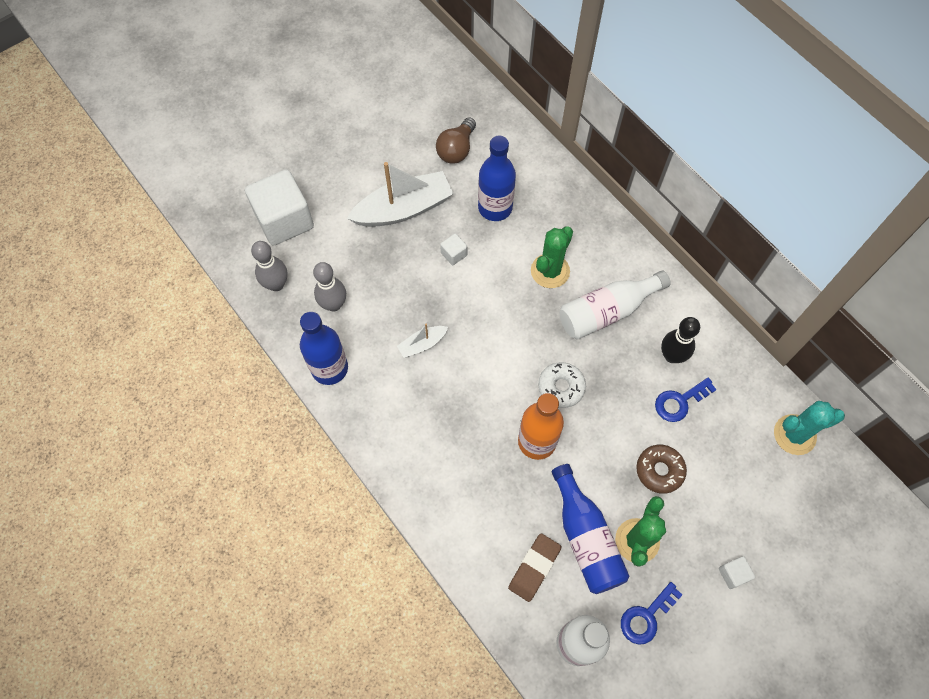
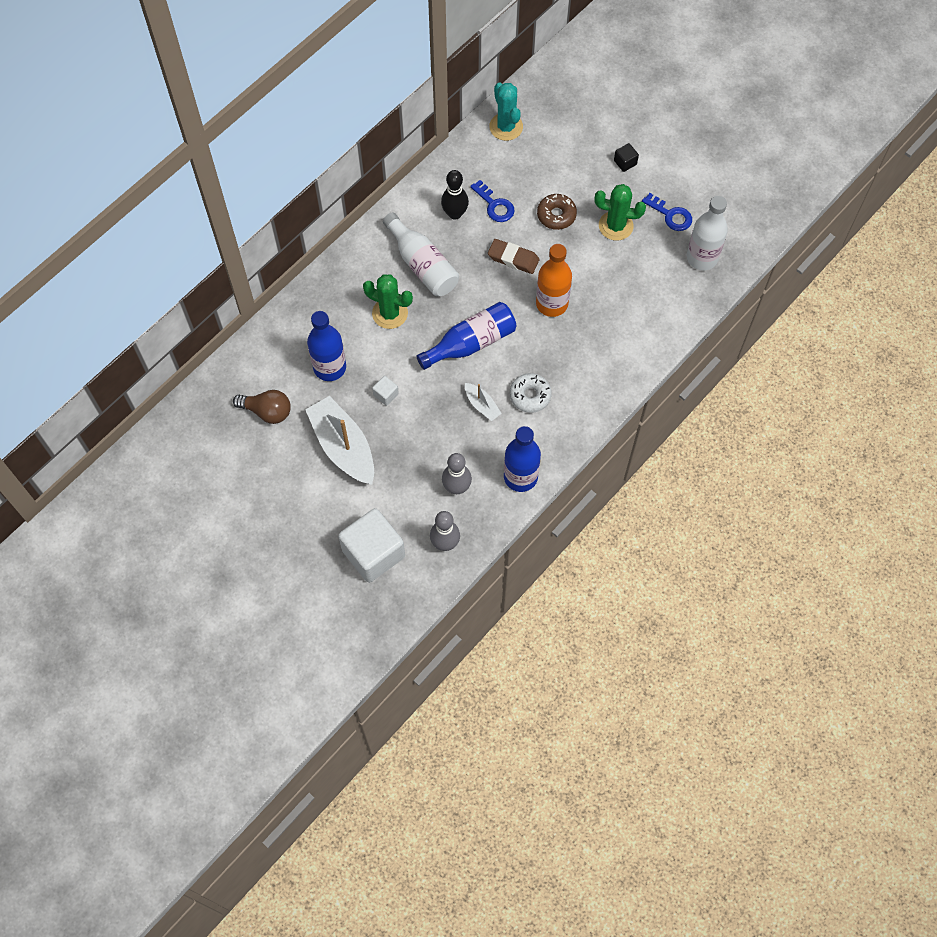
camera: 100 degrees left, 0 degrees up
brown eraser [508,533,562,602] -> brown eraser moved to [488,239,539,274]
white donut [538,362,586,408] -> white donut moved to [510,373,552,413]
blue bottle [552,464,629,594] -> blue bottle moved to [416,302,516,370]
white cube [719,556,755,589] -> black cube [614,143,639,172]

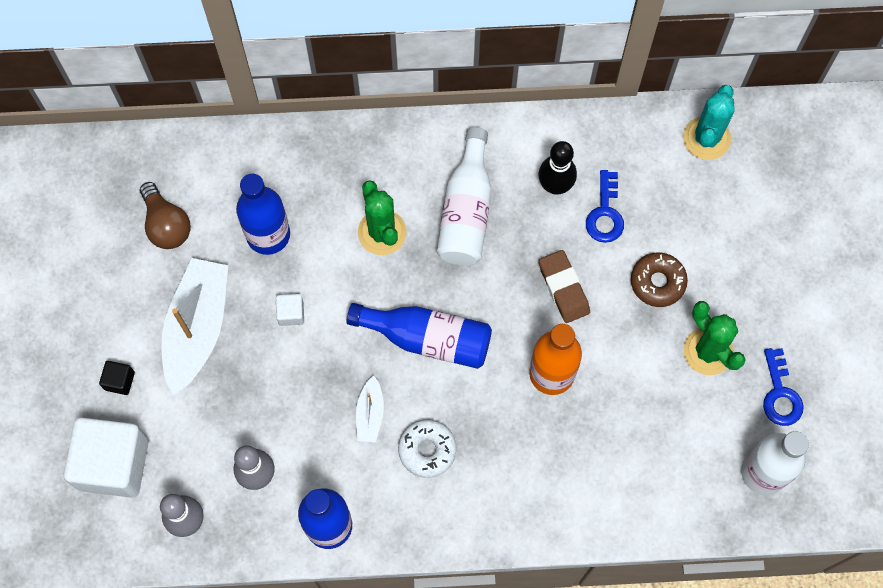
camera: 45 degrees right, 5 degrees up
black cube [614,143,639,172] -> black cube moved to [99,361,135,395]

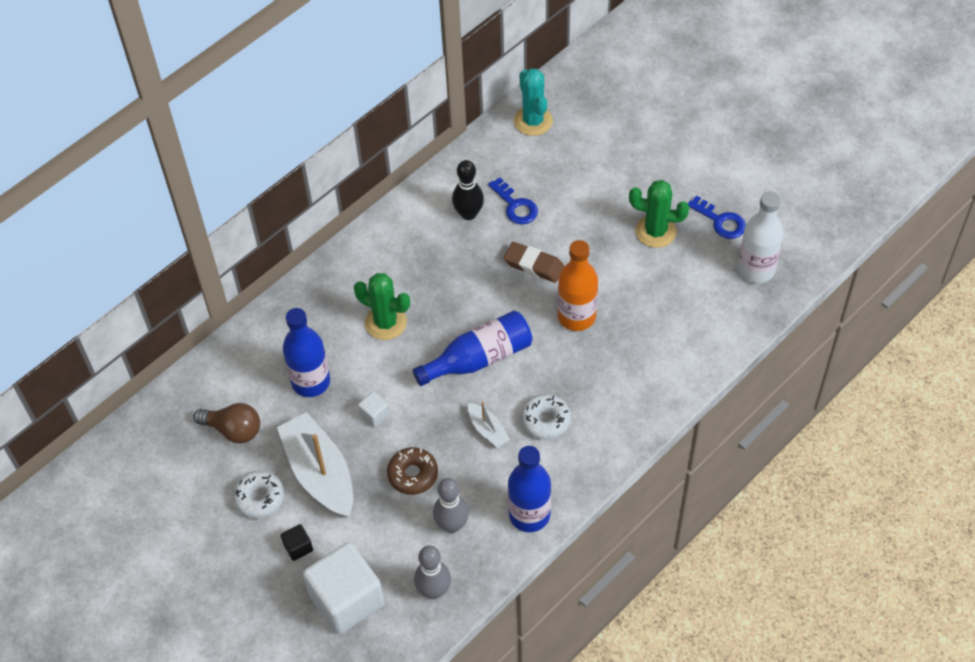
camera: 40 degrees left, 15 degrees down
white bottle [437,127,491,265] -> none
brown donut [631,252,688,307] -> brown donut moved to [387,447,438,495]
none -> white donut [233,471,284,519]

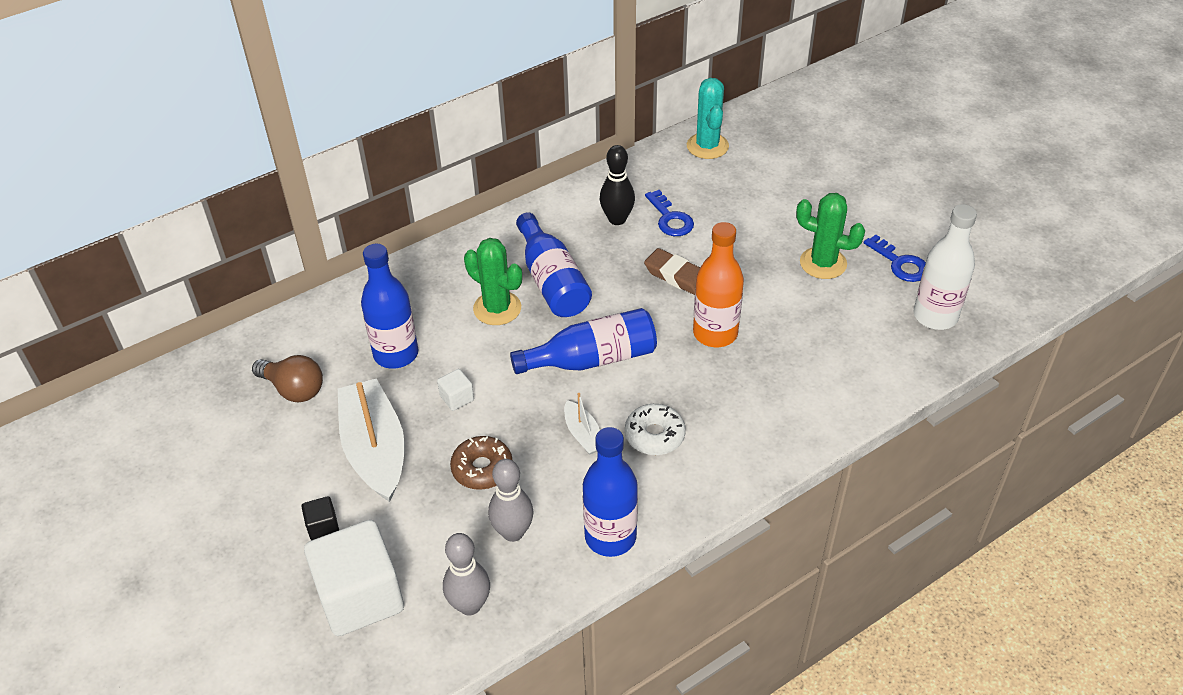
camera: 10 degrees right, 10 degrees down
white donut [233,471,284,519] -> none
none -> blue bottle [516,212,592,317]

